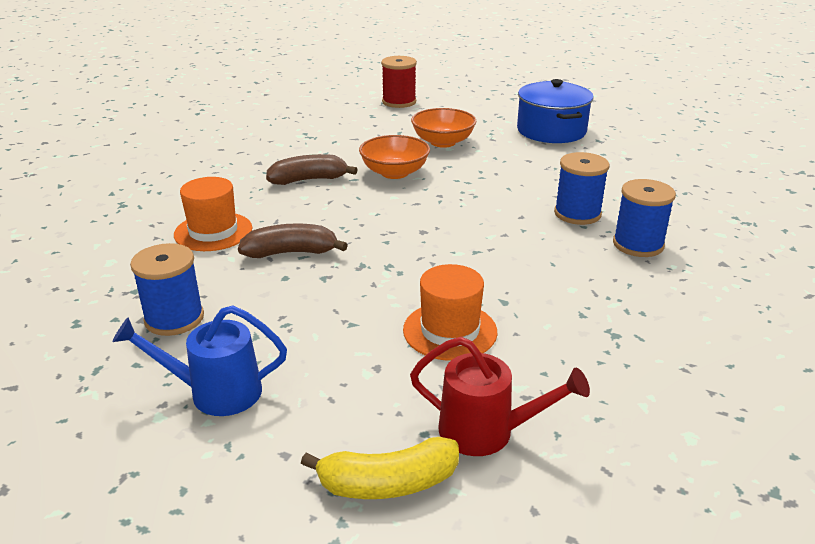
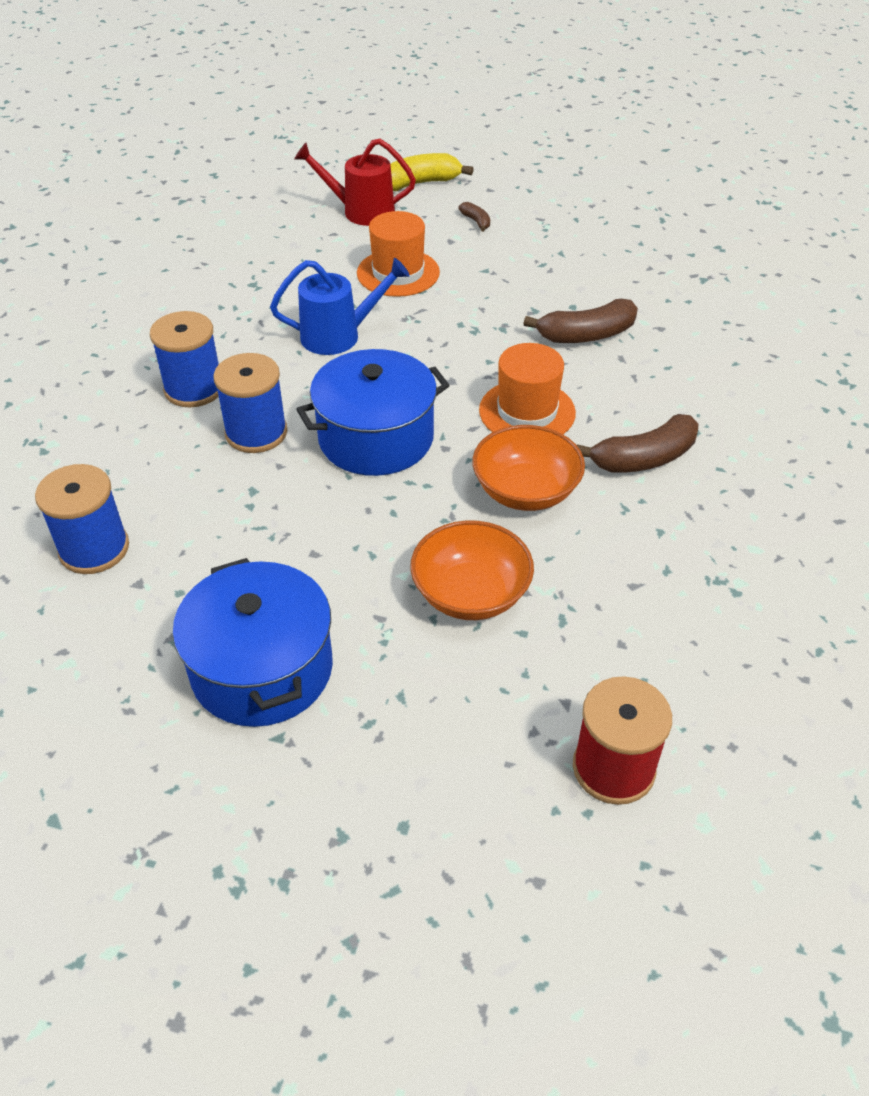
camera: 170 degrees right, 15 degrees up
blue watering can [113,305,287,416] -> blue watering can moved to [270,258,410,355]
blue spool [130,243,204,336] -> blue spool moved to [35,464,129,574]
orange hat [174,177,252,251] -> orange hat moved to [479,343,576,434]
none -> blue pot [296,349,449,476]
none -> brown banana [458,202,490,232]

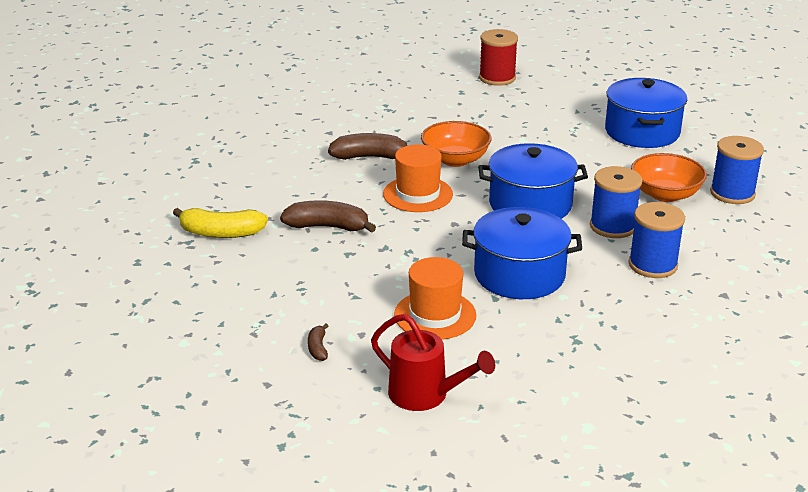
camera: 155 degrees left, 15 degrees down
blue watering can [270,258,410,355] -> blue pot [462,207,582,299]
yellow banana [390,153,473,191] -> yellow banana moved to [173,208,268,238]
orange bowl [410,520,534,620] -> orange bowl moved to [631,153,707,202]

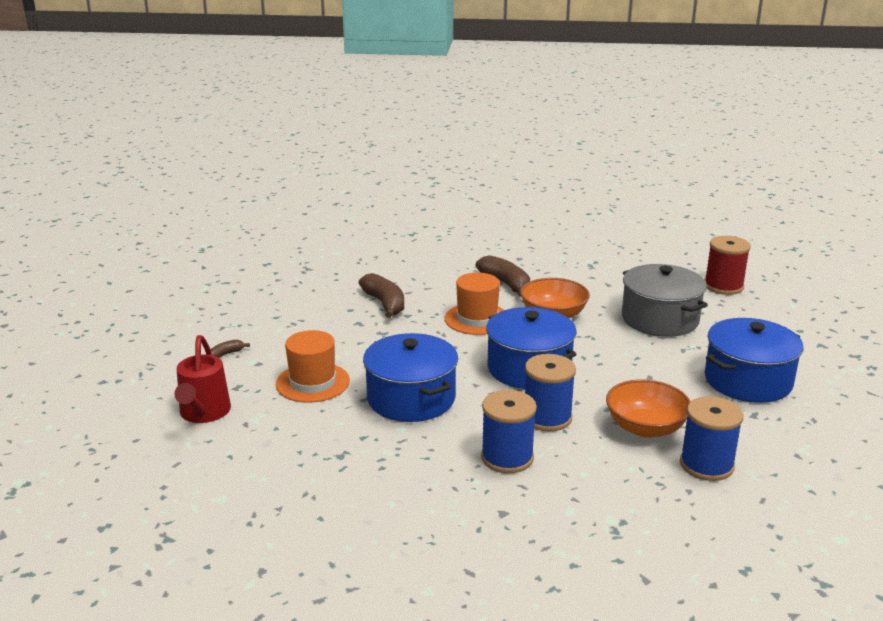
camera: 55 degrees right, 5 degrees down
yellow banana [173,208,268,238] -> none
none -> grey pot [622,264,708,337]

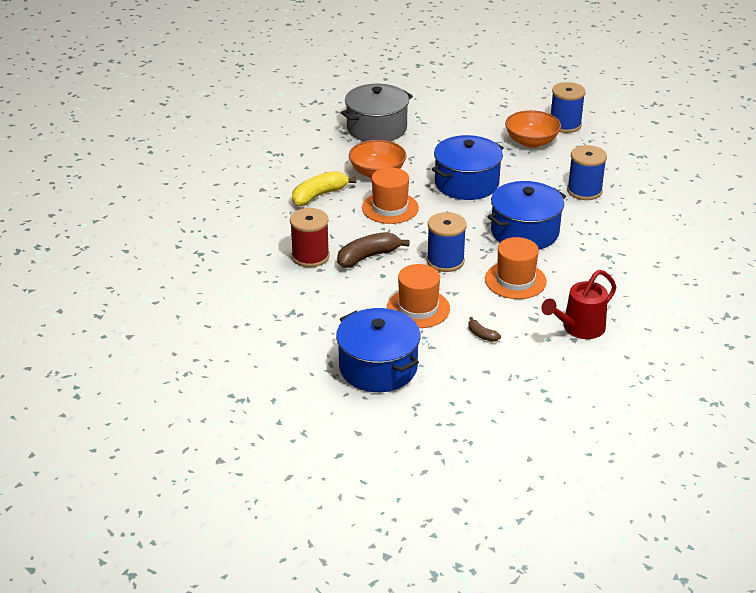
camera: 95 degrees left, 10 degrees up
red watering can [174,335,231,423] -> red watering can turned 150 degrees clockwise [541,270,617,339]
brown banana [475,255,530,296] -> yellow banana [292,171,356,206]
blue spool [525,354,576,431] -> blue spool moved to [427,212,467,272]
red spool [705,236,751,295] -> red spool moved to [290,208,330,267]
blue pot [705,318,803,403] -> blue pot moved to [336,308,420,392]
none -> orange hat [387,264,450,328]

